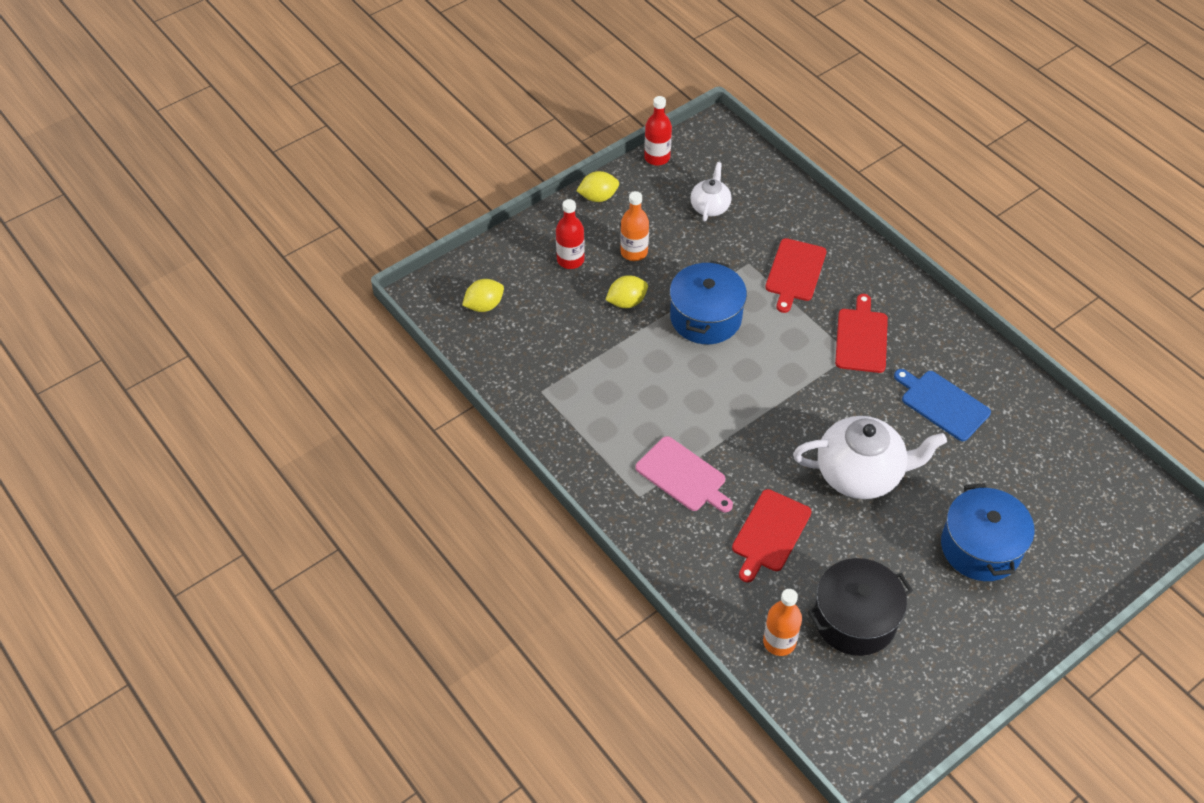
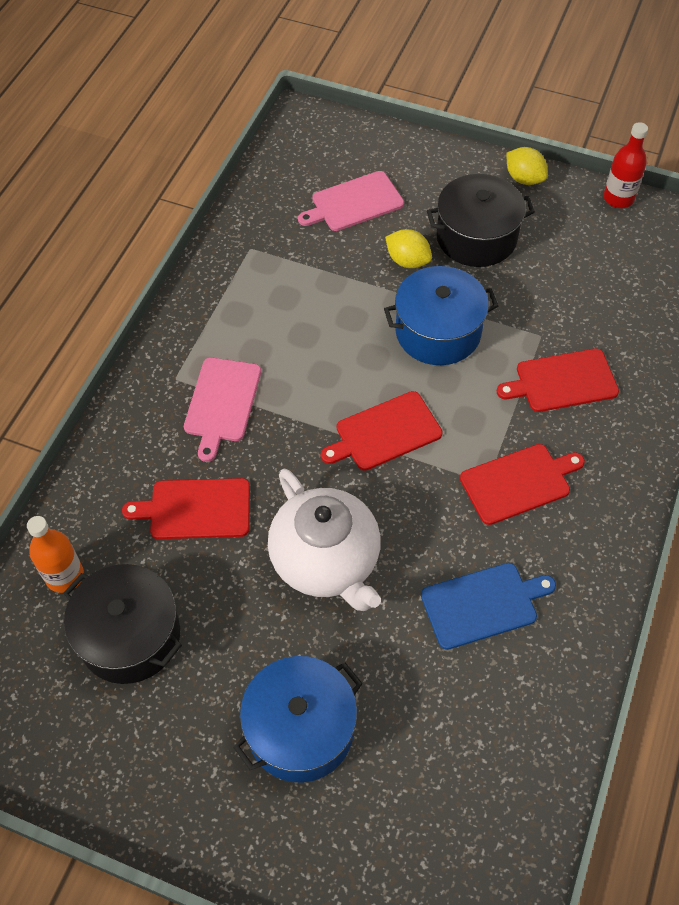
camera: 60 degrees right, 5 degrees up
yellow lemon [462,279,504,312] -> none
red bottle [556,199,585,269] -> none
orange bottle [620,191,649,261] -> black pot [427,174,535,267]
white teapot [690,162,731,221] -> none
blue cutting board [894,369,991,441] -> blue cutting board turned 60 degrees clockwise [421,563,556,650]
none -> pink cutting board [298,171,404,231]
none -> red cutting board [321,391,443,471]

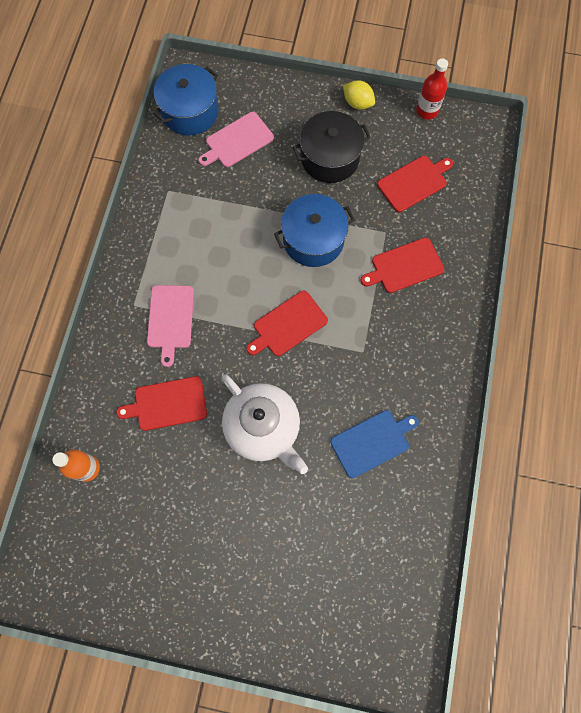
camera: 10 degrees left, 15 degrees up
black pot [64,564,182,684] -> none
blue pot [233,656,363,782] -> blue pot moved to [153,64,219,135]
yellow lemon [385,229,432,268] -> none
red cutting board [460,444,585,525] -> red cutting board moved to [377,156,453,212]

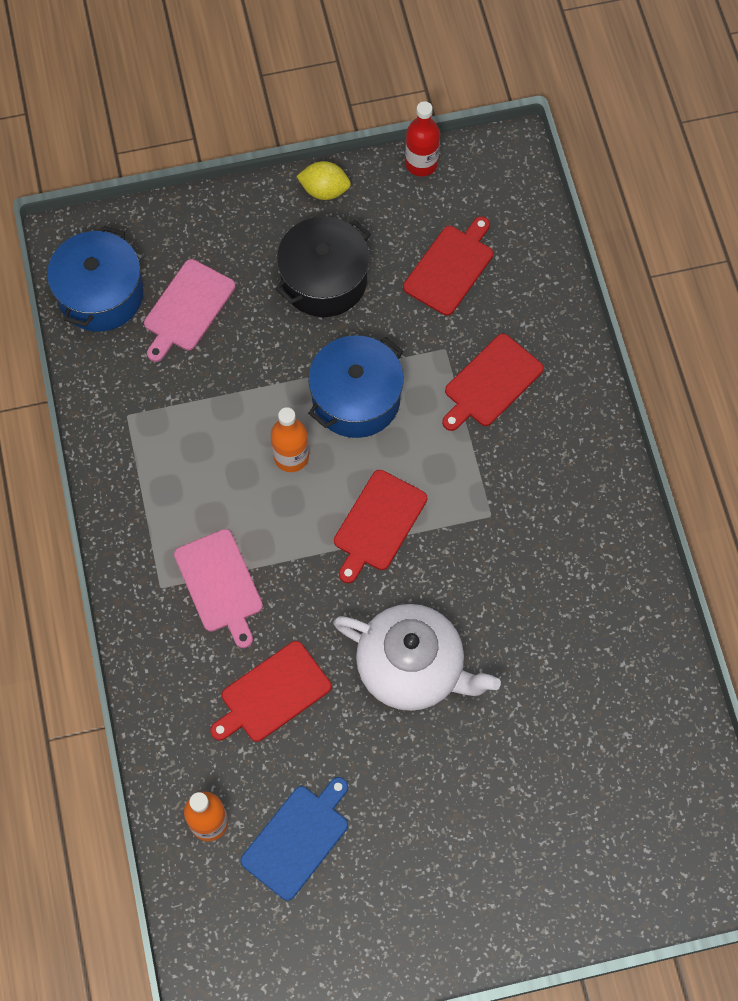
camera: 25 degrees left, 5 degrees down
blue cutting board [330,410,419,478] -> blue cutting board moved to [240,777,348,901]
none -> orange bottle [271,407,309,472]

